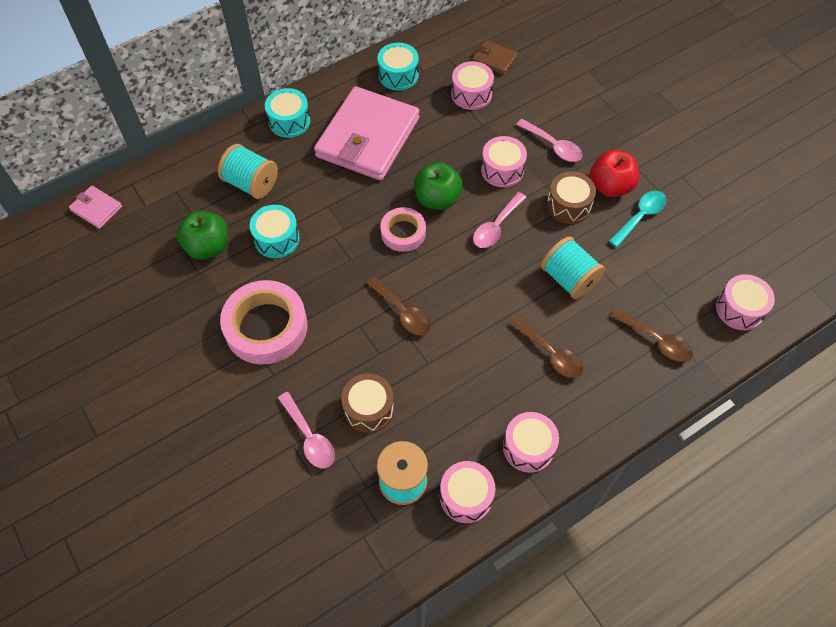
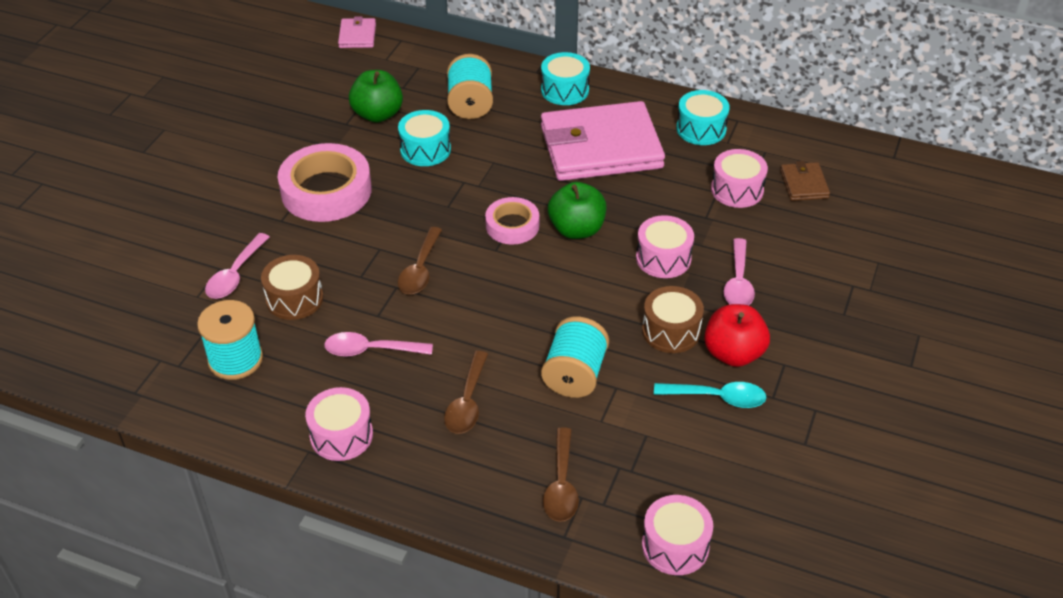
camera: 55 degrees right, 15 degrees down
pink drum [440,461,495,523] -> none
pink spoon [473,192,526,248] -> pink spoon moved to [324,332,433,357]

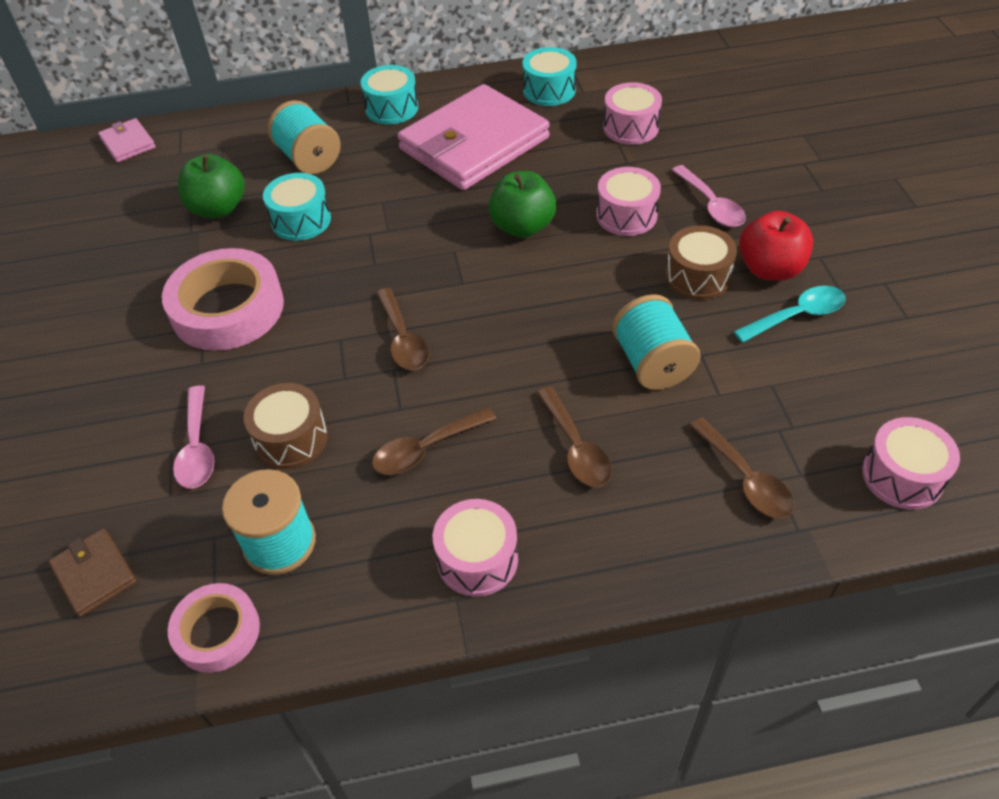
camera: 30 degrees left, 5 degrees up
pink spoon [324,332,433,357] -> brown spoon [372,407,497,475]
pink tape [485,197,539,245] -> pink tape moved to [168,583,260,673]
brown wallet [780,161,830,201] -> brown wallet moved to [48,529,137,617]

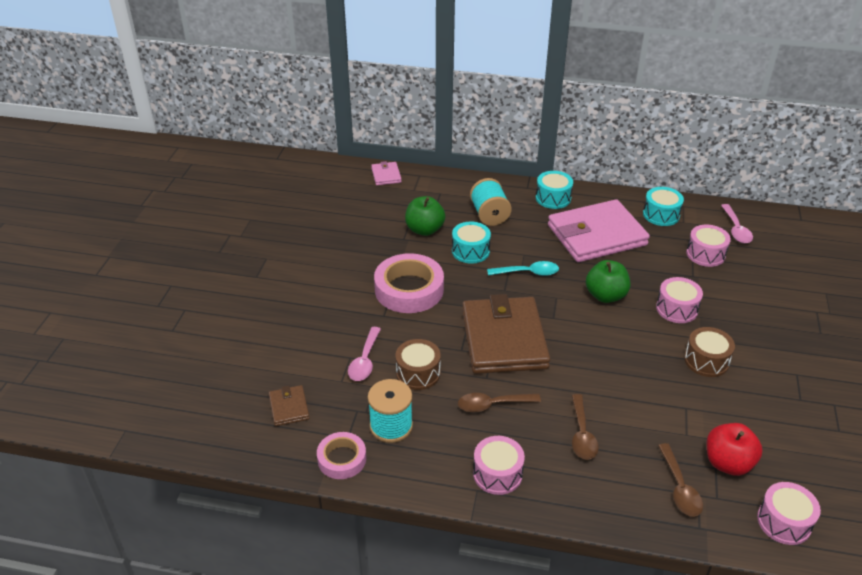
camera: 20 degrees right, 10 degrees down
brown spoon [376,288,429,370] -> brown wallet [462,294,550,374]
turquoise spool [612,294,701,390] -> none
pink spoon [672,165,746,227] -> pink spoon moved to [721,204,753,243]
turquoise spoon [734,286,846,343] -> turquoise spoon moved to [487,261,559,276]
red apple [739,211,813,281] -> red apple moved to [707,423,763,476]

